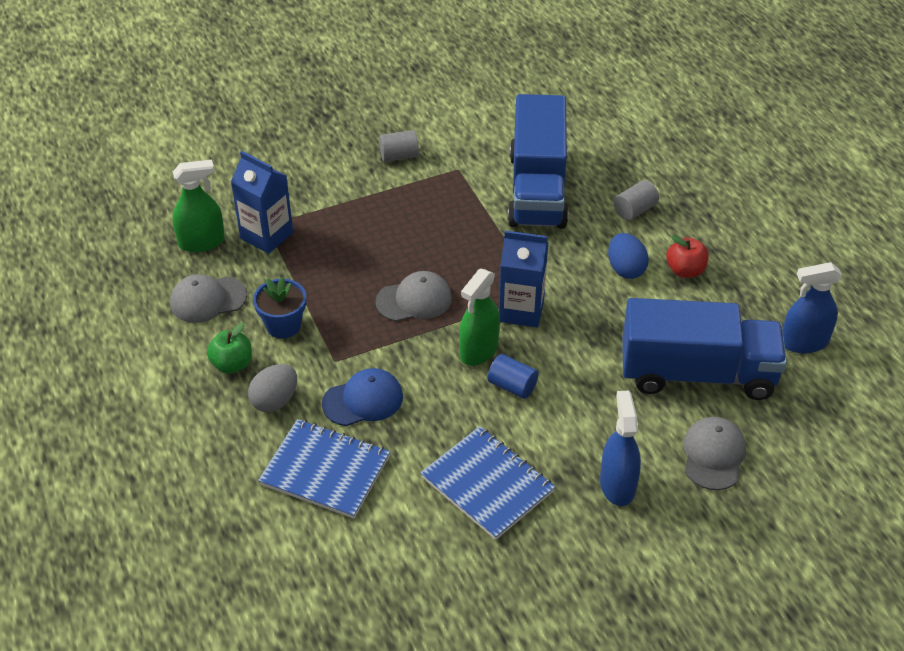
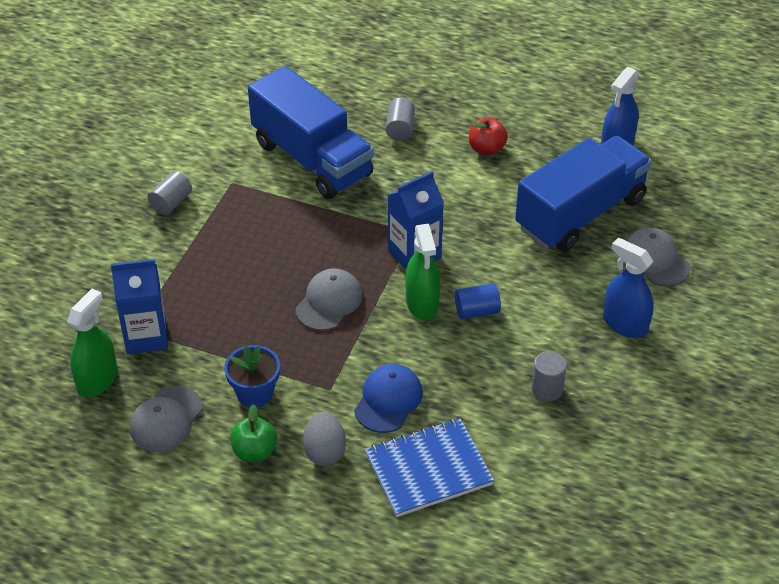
camera: 45 degrees left, 0 degrees up
blue notebook [420,426,555,540] -> grey cylinder [532,351,567,401]
blue egg [608,233,649,279] -> none

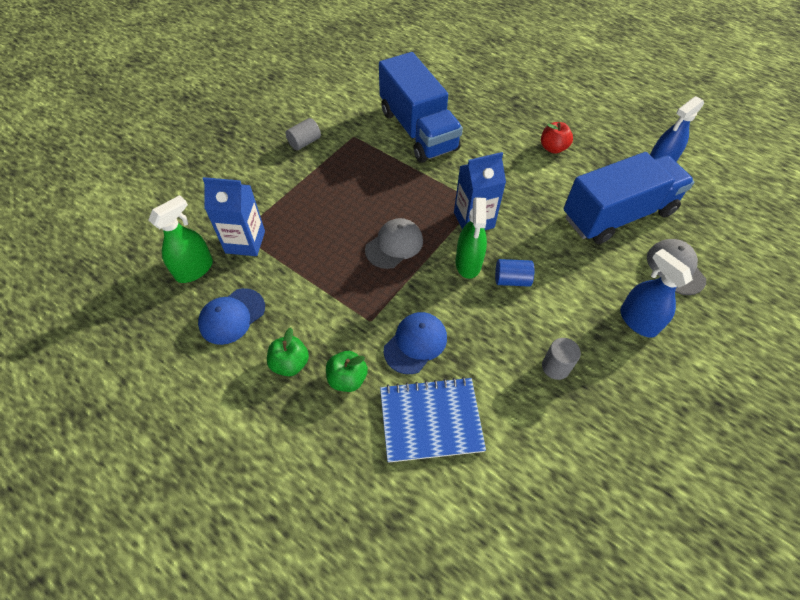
camera: 15 degrees right, 10 degrees up
grey cap [130,386,203,452] -> blue cap [198,288,265,345]
blue flower pot [224,345,280,408] -> none
grey egg [303,412,346,466] -> green apple [326,351,368,392]
grey cylinder [385,97,415,141] -> none

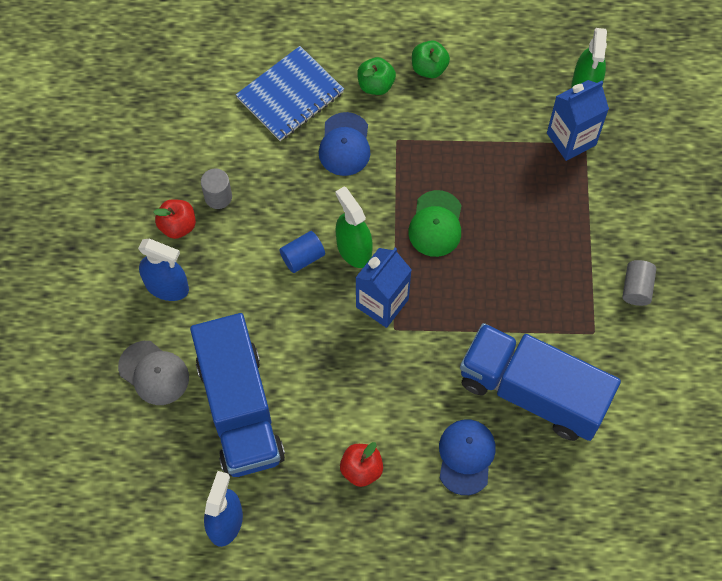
camera: 145 degrees right, 10 degrees up
blue cap [198,288,265,345] -> blue cap moved to [439,419,496,495]
grey cap [365,218,423,269] -> green cap [408,190,462,257]
blue truck [564,152,694,244] -> blue truck turned 45 degrees counterclockwise [190,313,285,477]
none -> red apple [153,199,196,239]

